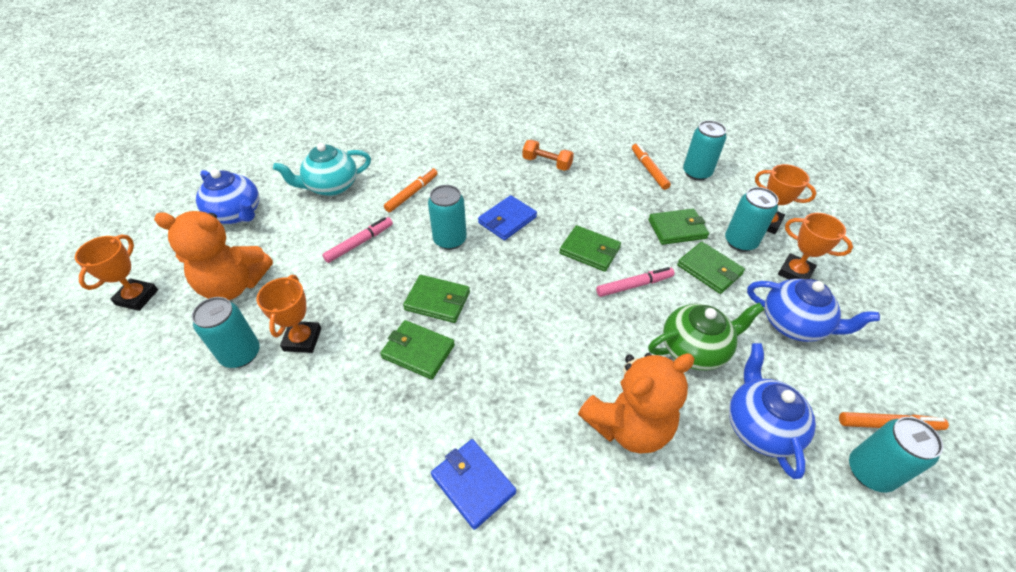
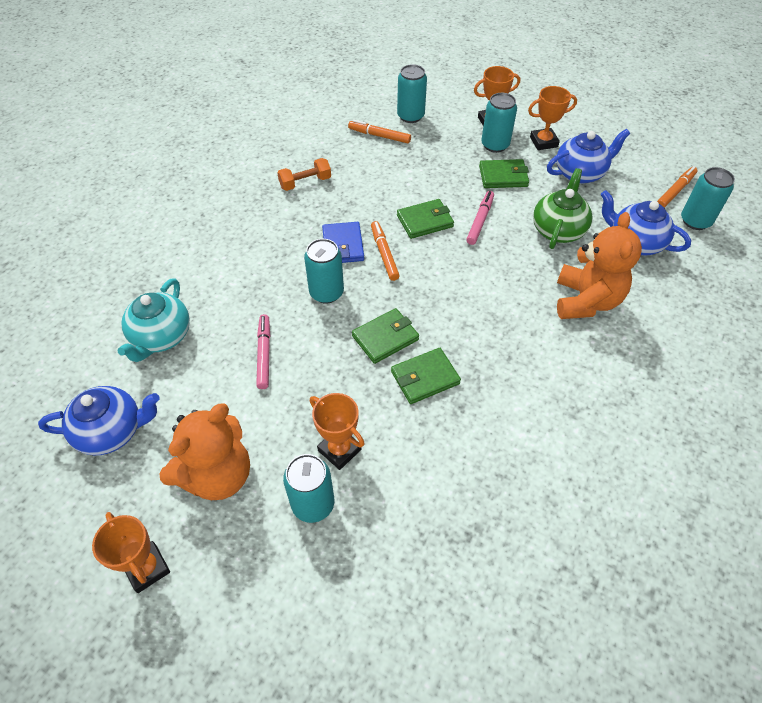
camera: 50 degrees left, 5 degrees up
orange marker [384,168,437,212] -> orange marker moved to [371,221,400,281]
blue wallet [431,439,516,530] -> none
green wallet [649,209,709,245] -> none

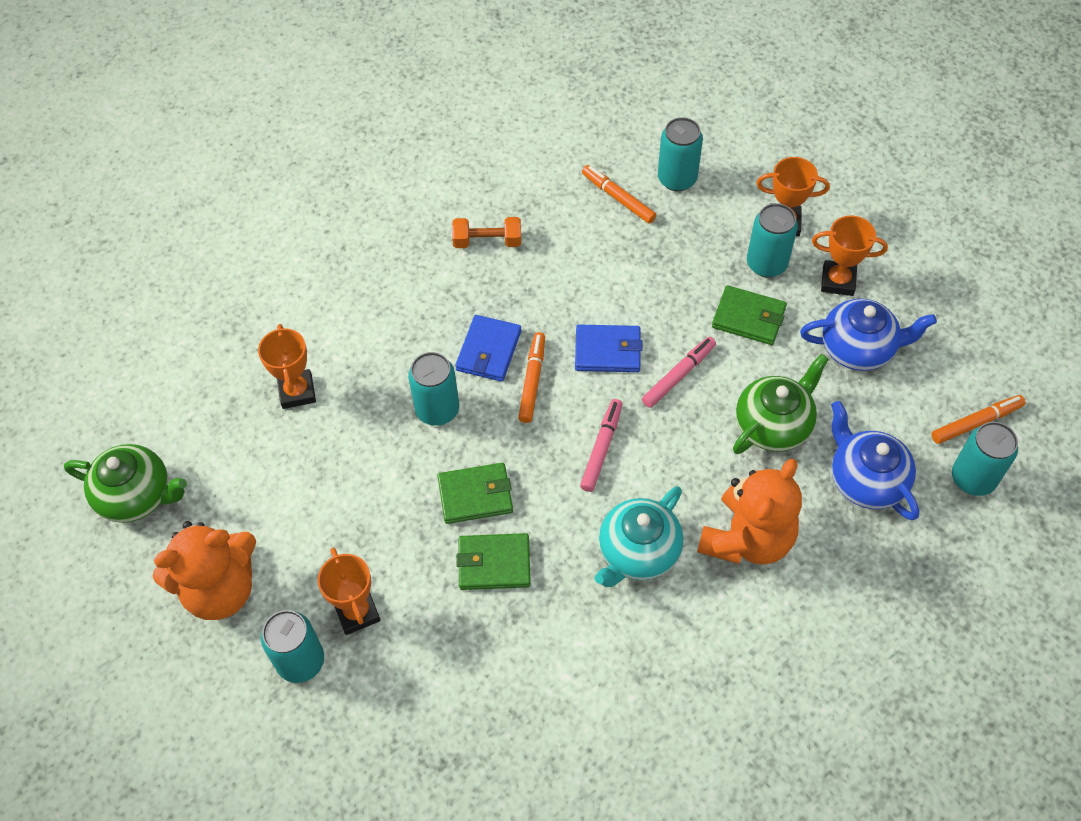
camera: 25 degrees right, 5 degrees up
blue teapot [38,386,160,455] -> green teapot [64,444,187,523]
orange trophy [92,512,170,593] -> orange trophy moved to [258,324,316,409]
turquoise teapot [117,278,190,362] -> turquoise teapot moved to [595,486,683,587]
pink marker [256,314,270,389] -> pink marker moved to [580,399,623,492]
green wallet [397,199,454,239] -> blue wallet [575,325,642,372]

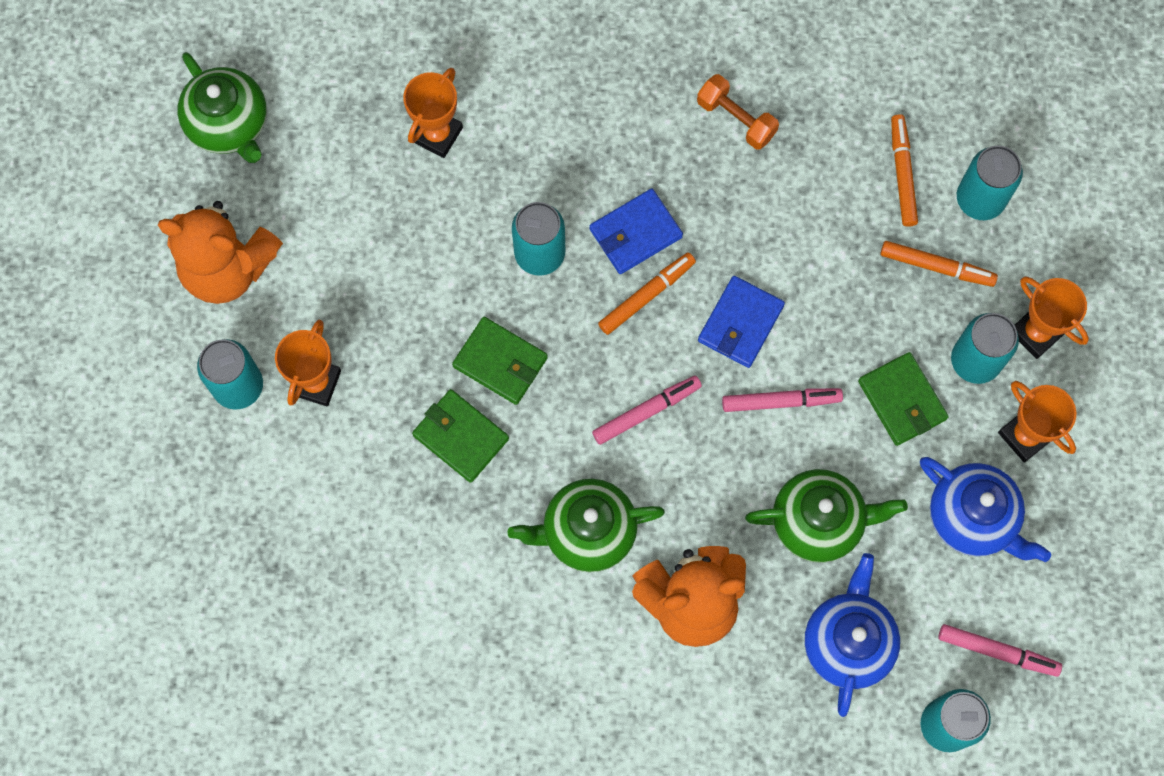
camera: 40 degrees right, 15 degrees up
blue wallet [575,325,642,372] -> blue wallet turned 75 degrees clockwise [698,276,785,368]
turquoise teapot [595,486,683,587] -> green teapot [507,479,665,572]
orange marker [931,395,1026,444] -> orange marker moved to [880,241,998,287]
none -> pink marker [938,624,1062,677]

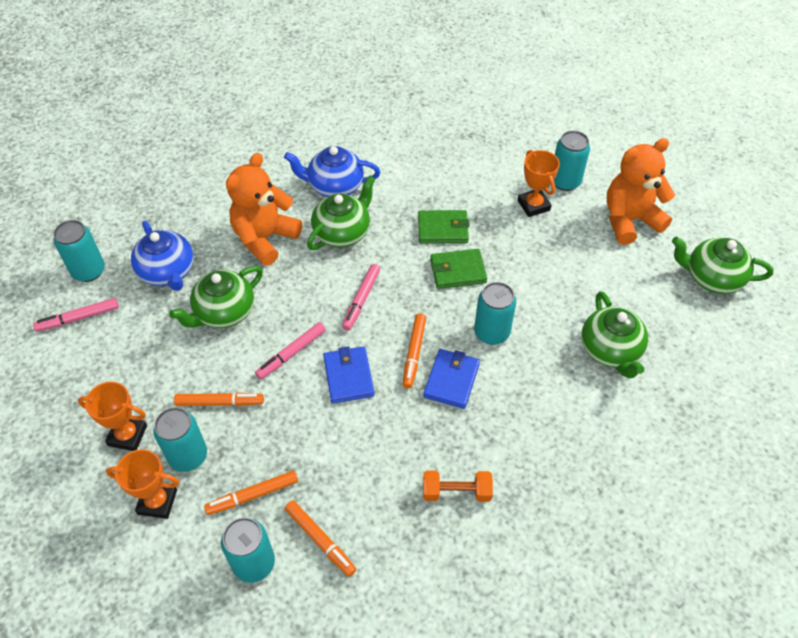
camera: 140 degrees right, 20 degrees down
orange trophy [403,68,463,158] -> green teapot [581,291,648,379]
green wallet [858,352,949,446] -> orange marker [174,392,264,406]
blue teapot [920,457,1051,562] -> blue teapot moved to [284,146,380,197]

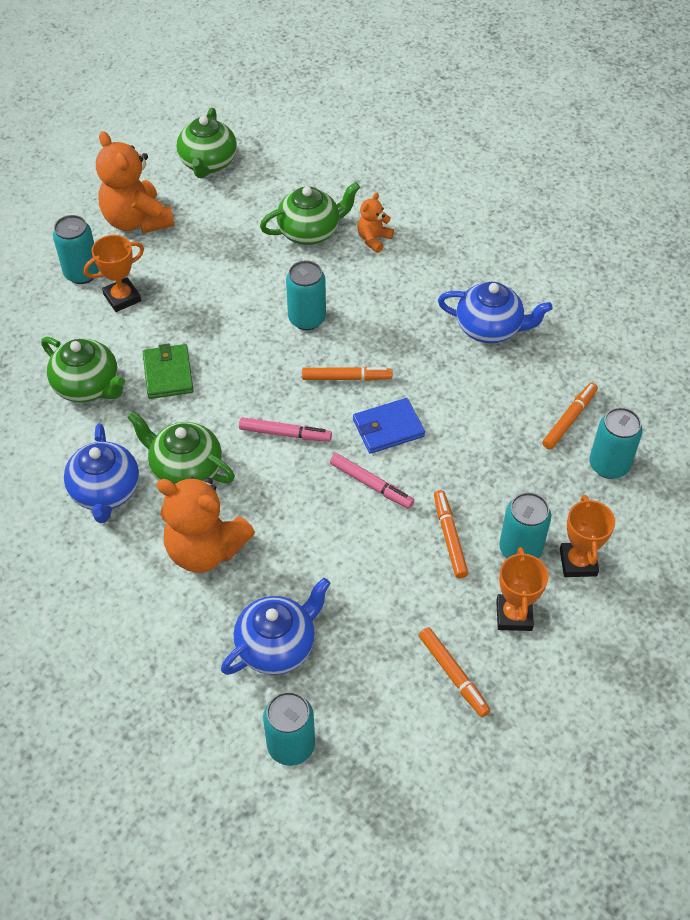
camera: 100 degrees left, 0 degrees up
pink marker [33,298,119,332] -> none
green teapot [169,266,263,328] -> green teapot moved to [41,337,125,403]
orange marker [204,470,298,515] -> orange marker moved to [419,627,491,717]
blue wallet [423,349,480,409] -> none
orange dumbbell [423,471,493,502] -> blue teapot [438,282,553,343]
green wallet [430,249,487,289] -> none
none -> orange teddy bear [357,192,394,253]

